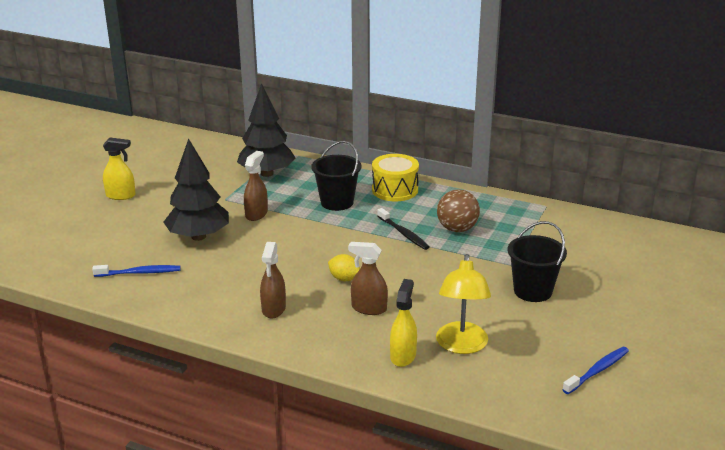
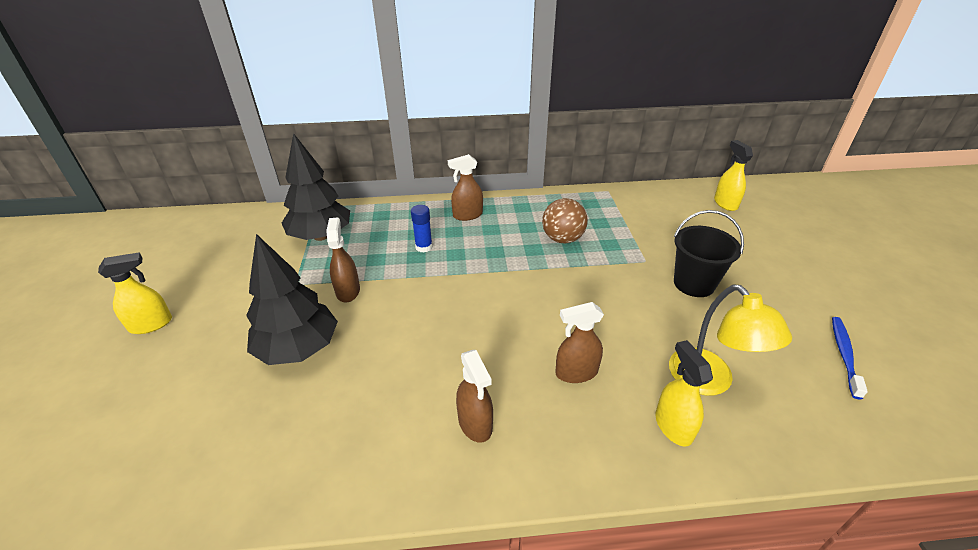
camera: 30 degrees left, 10 degrees up
blue toothbrush [92,265,180,277] -> none
black bucket [311,141,361,211] -> blue glue stick [411,205,433,253]
yellow lemon [328,254,360,281] -> none
yellow drum [372,154,419,201] -> brown spray bottle [448,154,483,221]
black toothbrush [377,208,429,250] -> none
none -> yellow spray bottle [714,140,753,211]

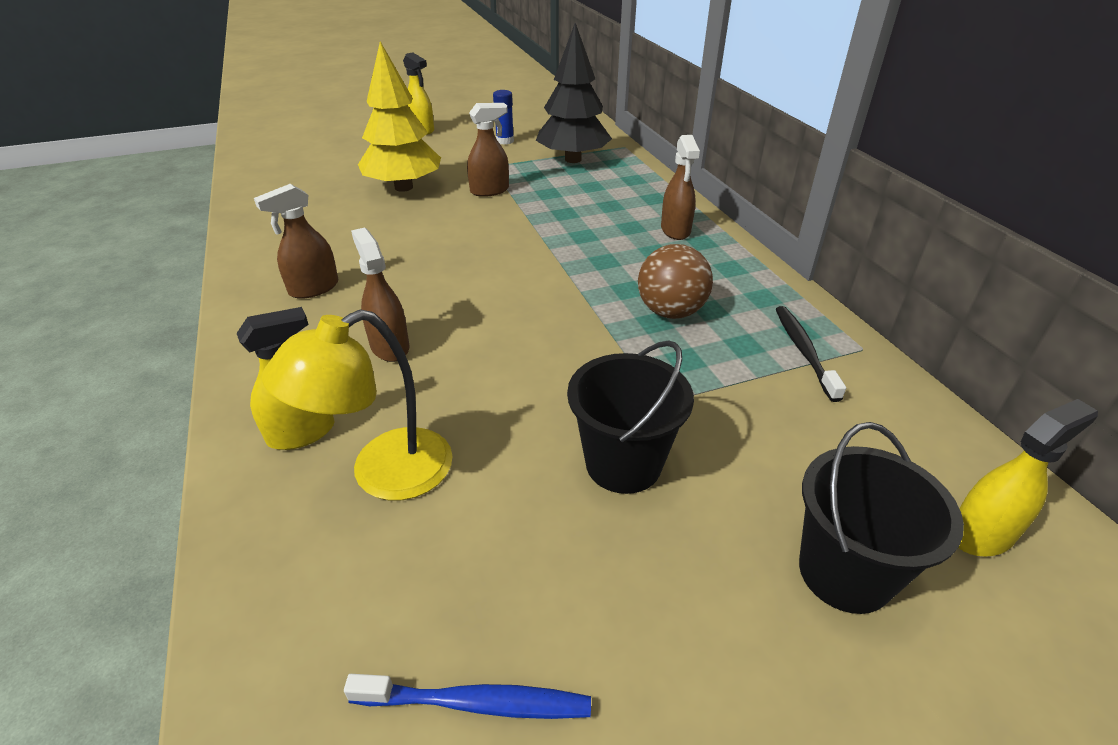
camera: 75 degrees right, 0 degrees up
black tree [246,234,338,365] -> yellow tree [358,41,441,192]
blue glue stick [411,205,433,253] -> blue glue stick moved to [493,90,514,145]
brown spray bottle [448,154,483,221] -> brown spray bottle turned 150 degrees counterclockwise [661,135,700,240]
none -> black toothbrush [776,306,846,402]
none -> black bucket [799,422,964,614]

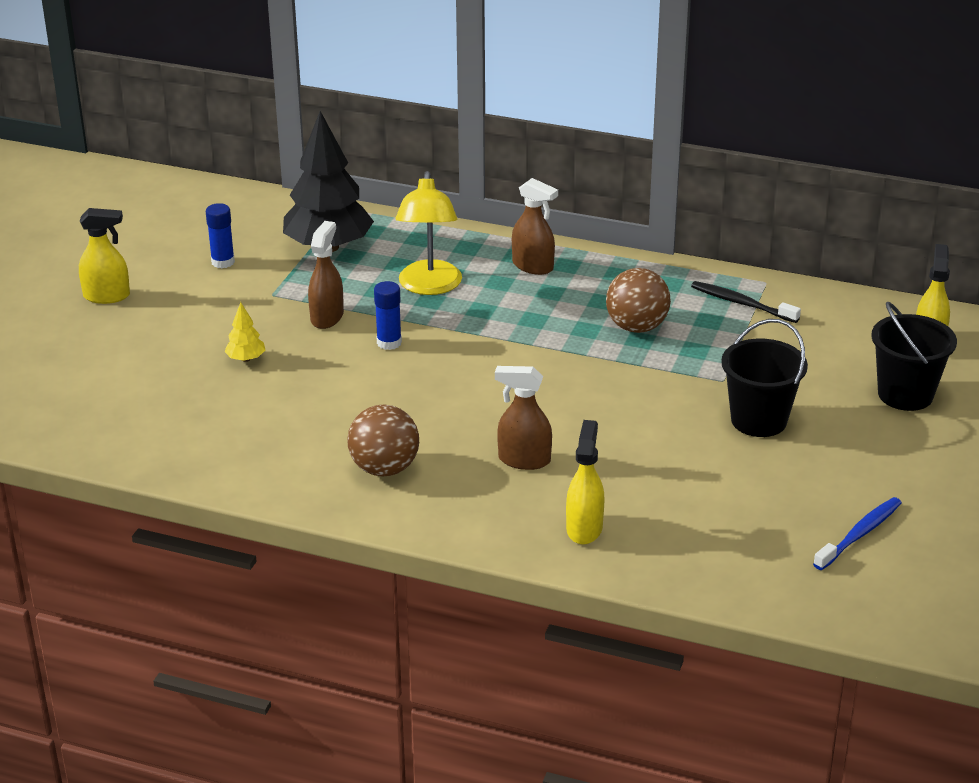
camera: 50 degrees left, 5 degrees down
brown spray bottle [254,184,338,299] -> brown ball [347,404,419,477]
yellow lamp [262,309,453,501] -> yellow lamp moved to [396,171,462,295]
yellow tree [358,41,441,192] -> yellow tree [224,302,265,362], size x0.41
none -> blue glue stick [374,281,402,350]

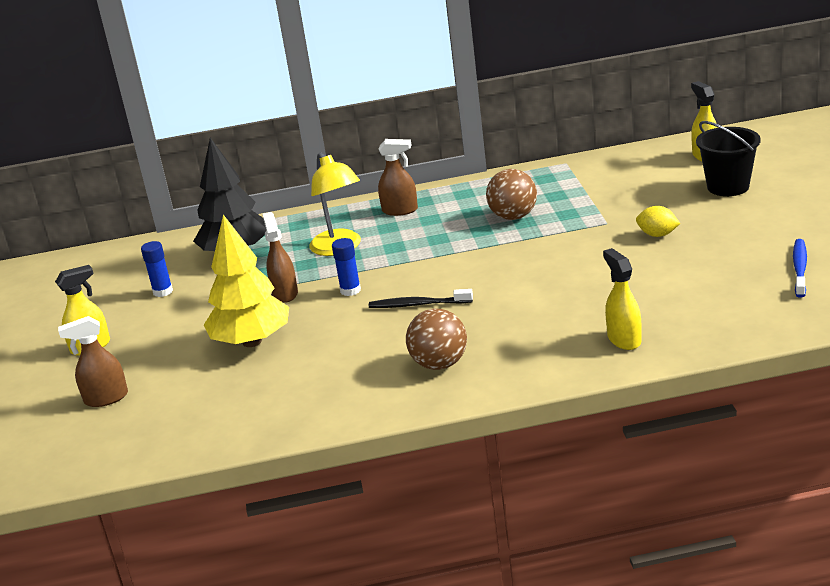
camera: 25 degrees left, 5 degrees down
yellow tree [224,302,265,362] -> yellow tree [204,215,289,347], size x2.44
brown spray bottle [495,366,552,470] -> brown spray bottle moved to [58,316,128,407]
black toothbrush [691,281,801,323] -> black toothbrush moved to [369,289,473,308]
black bucket [721,319,808,437] -> yellow lemon [636,206,680,237]

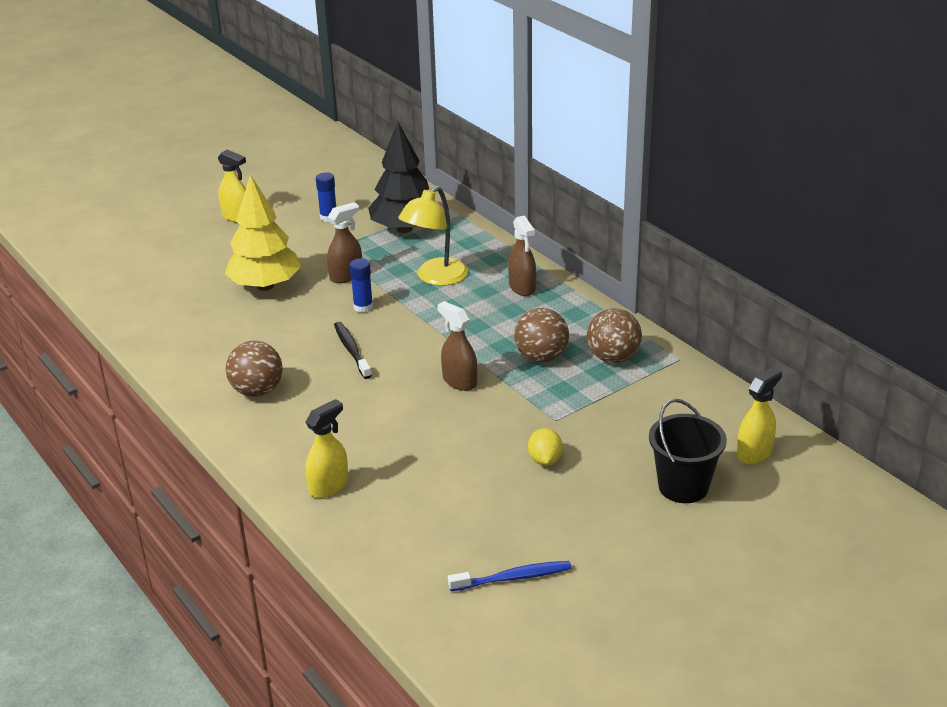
camera: 60 degrees right, 5 degrees up
brown spray bottle [58,316,128,407] -> brown spray bottle moved to [437,301,477,391]
none -> brown ball [587,308,642,363]

